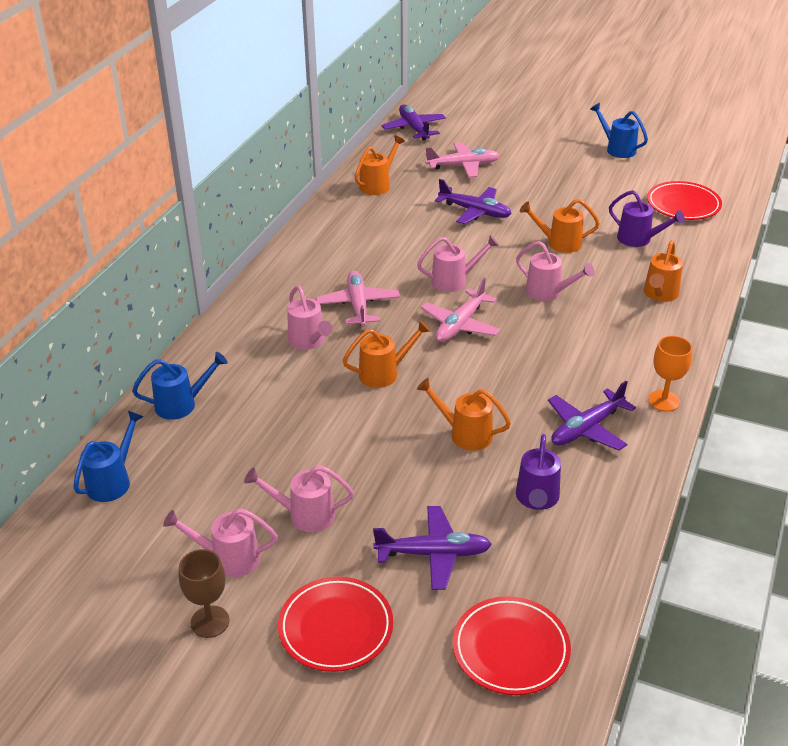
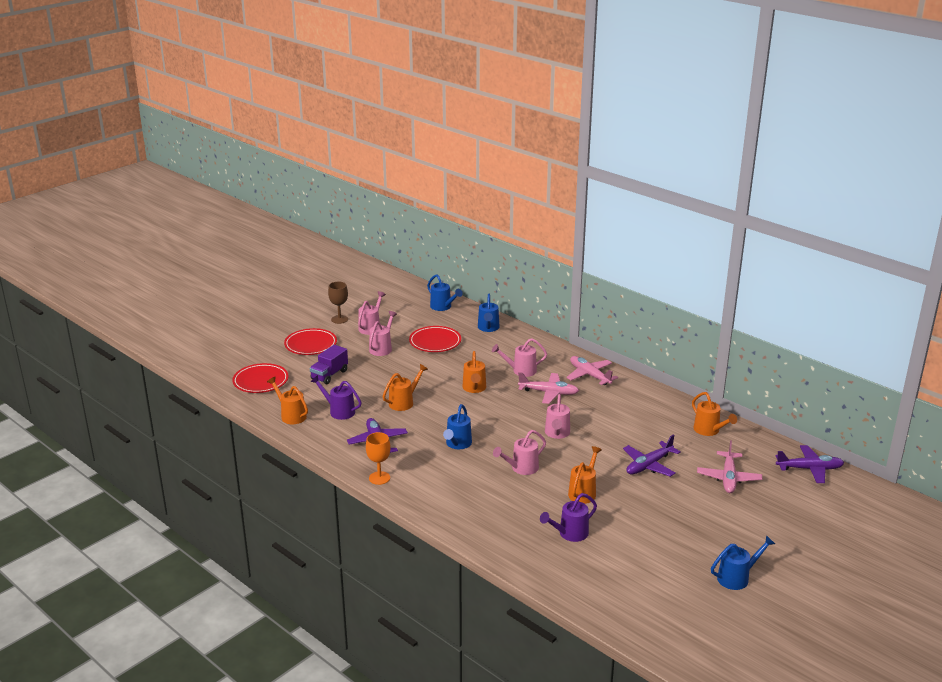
camera: 110 degrees right, 10 degrees down
purple plane [373,506,492,590] -> purple truck [310,345,348,384]
pink plane [421,277,500,342] -> pink plane moved to [566,356,618,385]
orange watering can [644,240,683,302] -> orange watering can moved to [267,377,308,424]
red plate [647,181,722,220] -> red plate moved to [409,326,461,352]
none -> blue watering can [443,404,472,449]

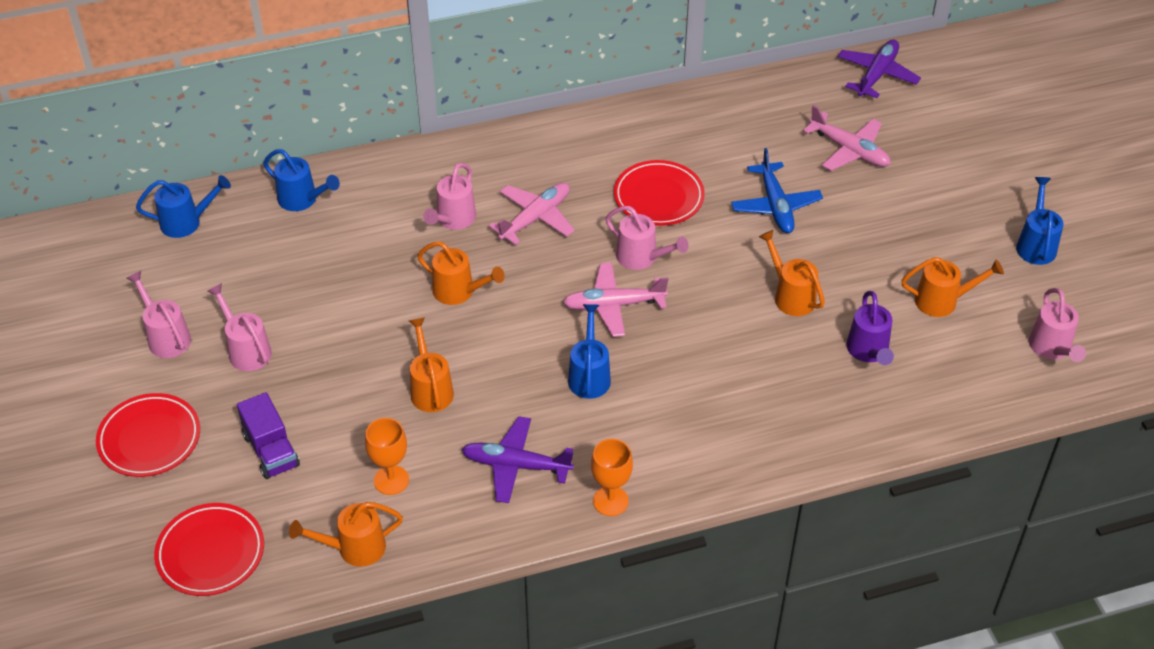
camera: 60 degrees left, 20 degrees up
purple watering can [310,375,362,420] -> orange goblet [365,418,409,495]
brown goblet [328,282,348,324] -> none
red plate [409,326,461,352] -> red plate moved to [614,160,705,226]
blue watering can [443,404,472,449] -> blue watering can turned 135 degrees counterclockwise [568,304,611,399]
pink watering can [493,430,546,475] -> pink watering can moved to [1029,288,1086,362]
pink plane [566,356,618,385] -> pink plane moved to [563,263,668,337]
purple plane [623,434,681,477] -> blue plane [731,148,823,233]
orange watering can [692,392,737,436] -> orange watering can moved to [901,257,1004,317]

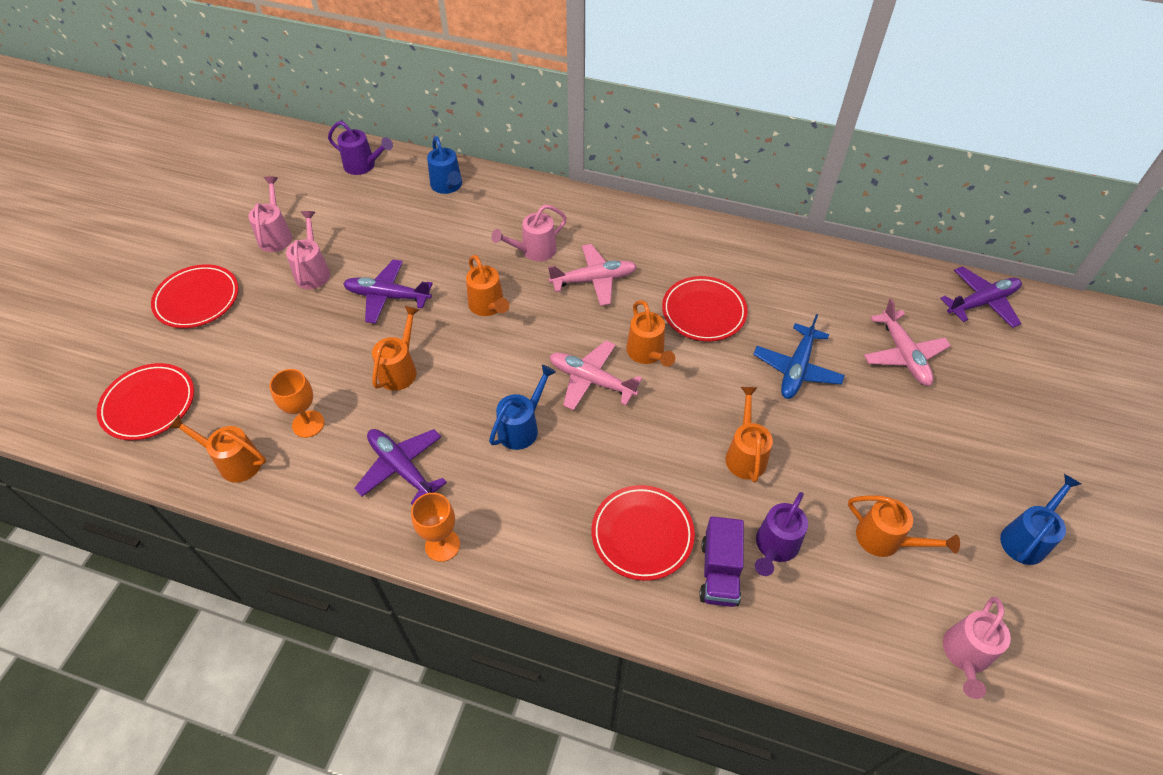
camera: 35 degrees right, 5 degrees up
blue watering can [136,175,231,238] -> purple watering can [328,121,393,175]
purple truck [237,392,300,479] -> purple truck moved to [699,516,744,607]
pink watering can [605,206,689,270] -> orange watering can [627,300,675,367]
none -> purple plane [343,259,433,324]
none -> red plate [591,485,695,581]

